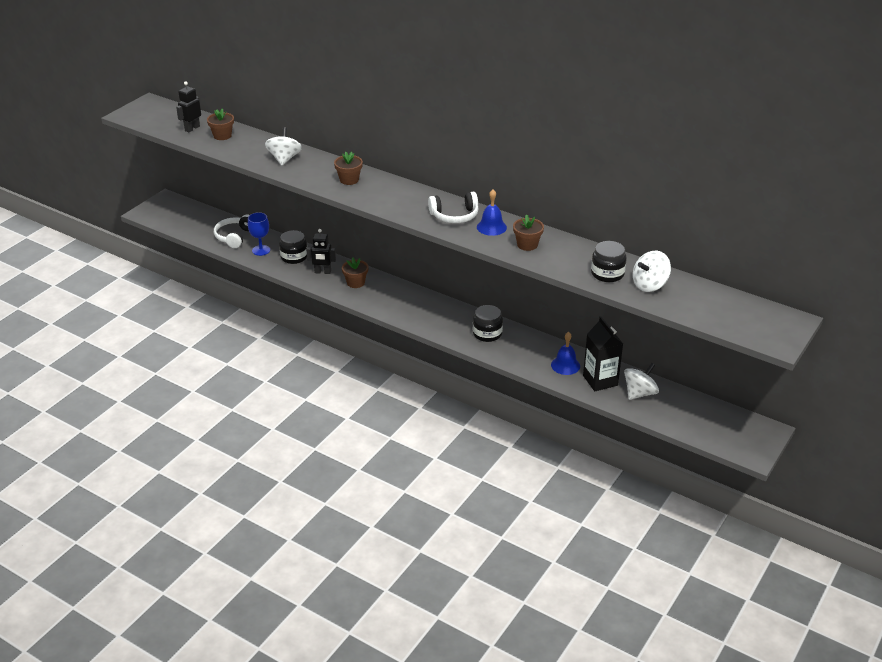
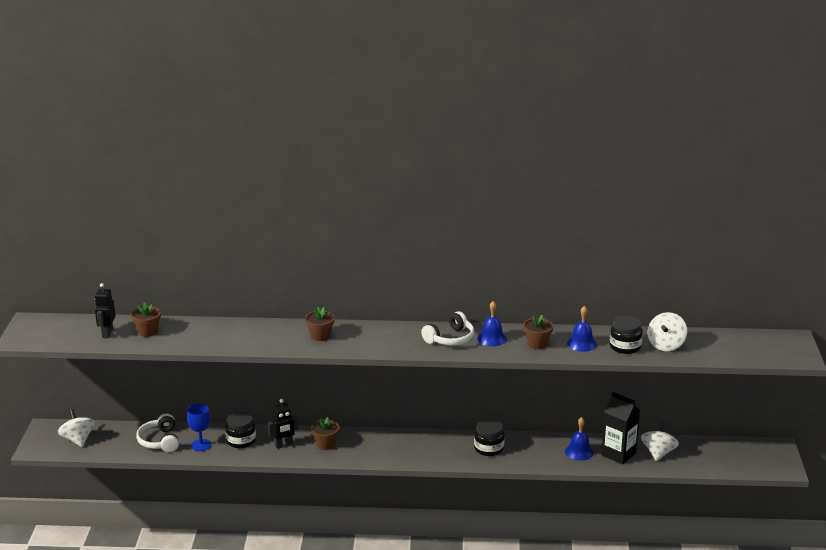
camera: 30 degrees left, 10 degrees down
white spinning top [265,127,302,166] -> white spinning top moved to [58,409,95,447]
none -> blue bell [567,306,597,352]

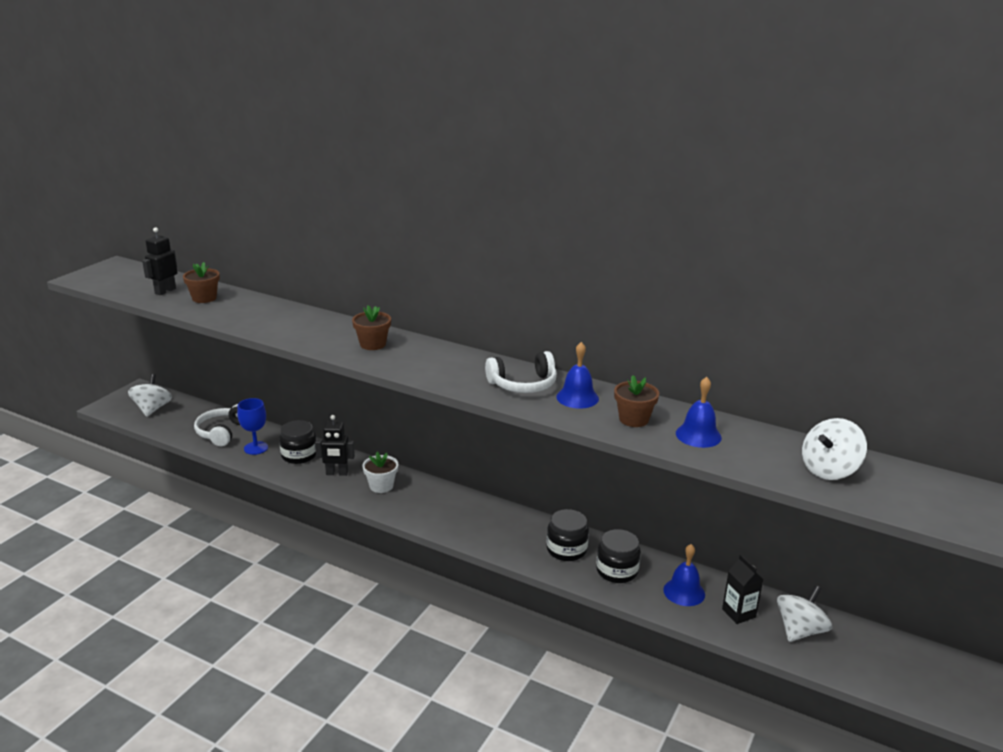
camera: 25 degrees right, 0 degrees up
brown flower pot [311,417,340,450] -> white flower pot [362,452,398,493]
black carton [601,392,640,464] -> black carton [722,555,764,624], size x0.64
black jar [610,316,643,354] -> black jar moved to [596,529,641,583]

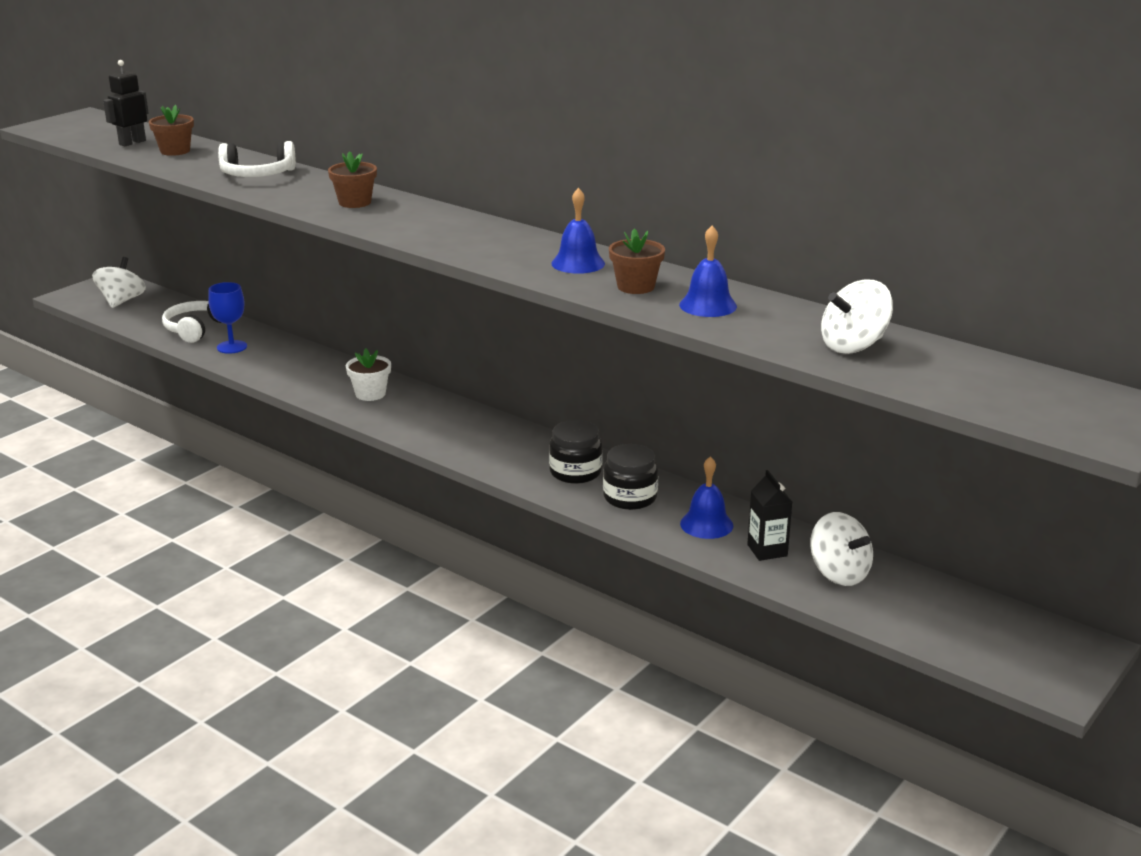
camera: 10 degrees right, 0 degrees up
black jar [279,420,316,464] -> none
black robot [315,415,355,476] -> none
white headphones [485,351,557,393] -> white headphones moved to [218,141,296,177]
white spinning top [777,585,832,642] -> white spinning top turned 90 degrees clockwise [810,512,873,586]

